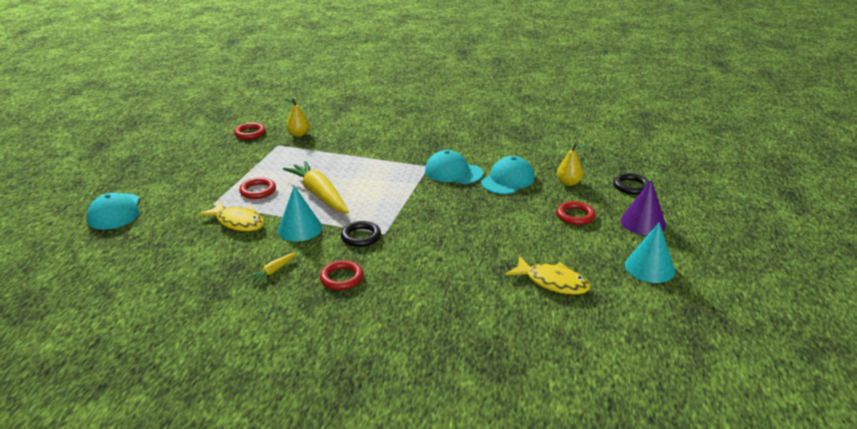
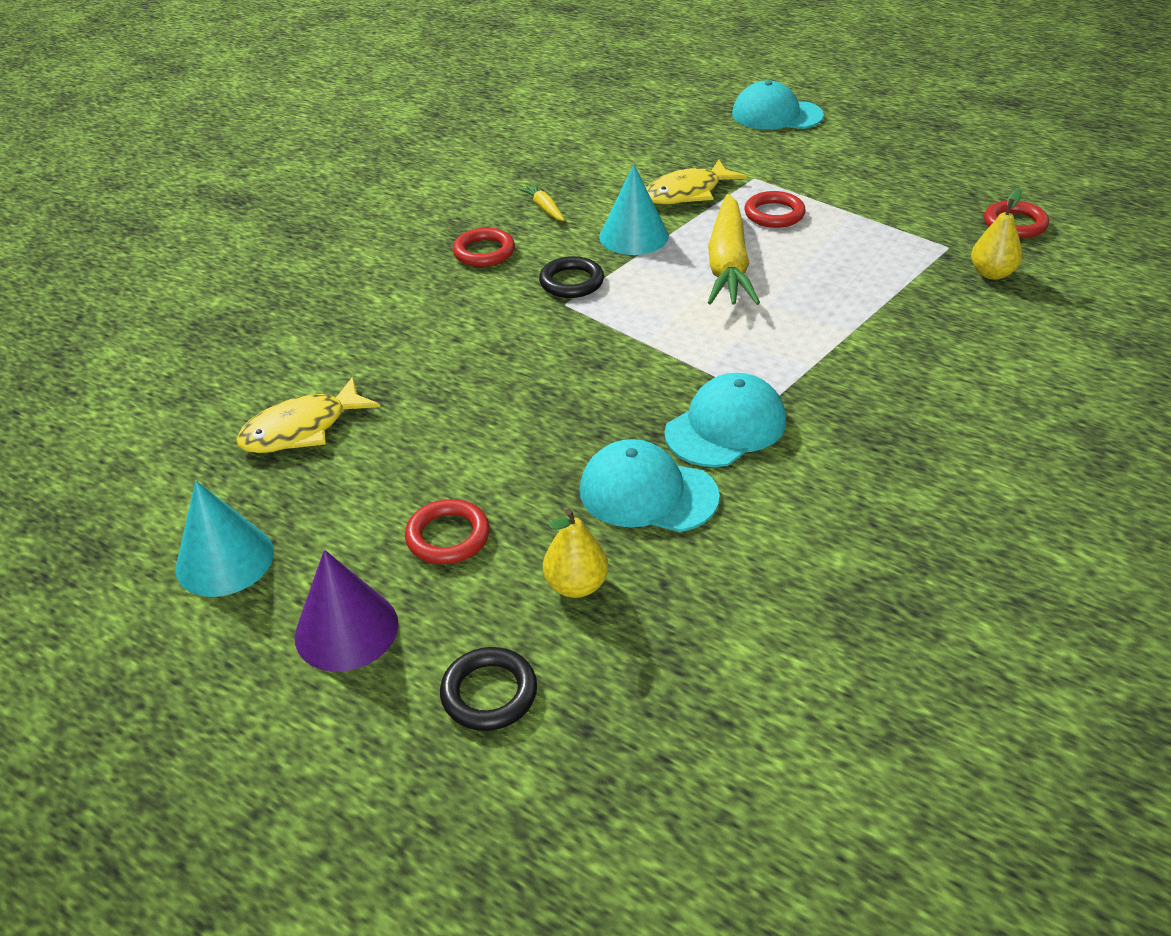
camera: 115 degrees right, 10 degrees up
yellow carrot [283,161,349,213] -> yellow carrot turned 105 degrees clockwise [708,194,760,305]
turquoise cap [481,156,535,194] -> turquoise cap turned 135 degrees clockwise [580,439,720,532]

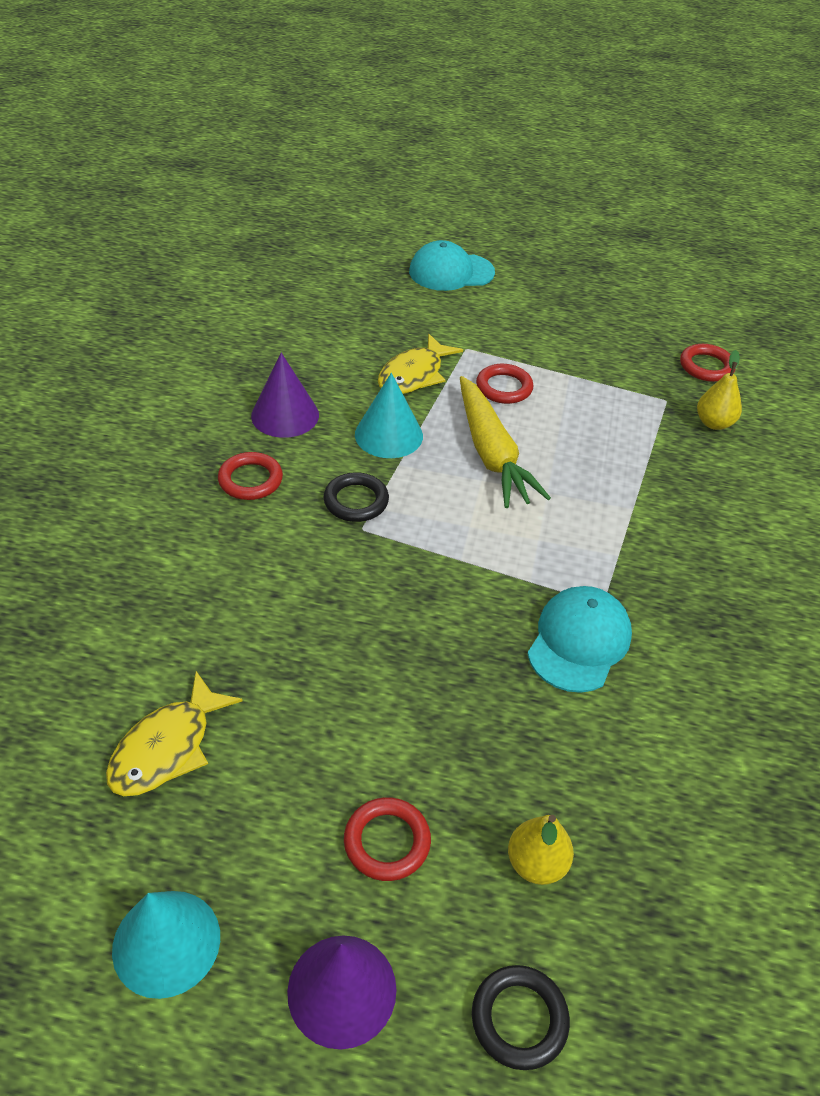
camera: 25 degrees left, 5 degrees up
yellow carrot [519,184,564,221] -> purple cone [251,353,319,438]
turquoise cap [580,439,720,532] -> none

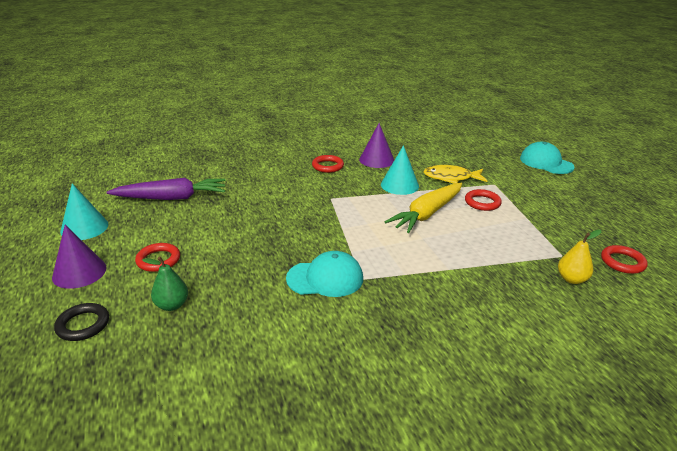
camera: 60 degrees right, 15 degrees down
yellow fish [106,671,242,796] -> purple carrot [107,178,225,200]
black ring [323,472,389,522] -> none
yellow pear [508,815,574,885] -> green pear [142,257,188,311]

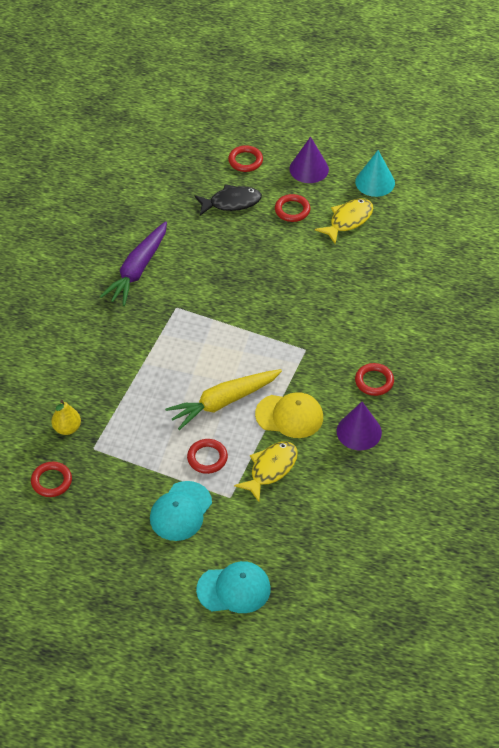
camera: 125 degrees right, 20 degrees up
black ring [54,303,109,341] -> red ring [228,145,263,172]
purple carrot [107,178,225,200] -> purple carrot moved to [100,221,167,306]
green pear [142,257,188,311] -> black fish [194,184,262,216]
turquoise cap [286,251,363,297] -> turquoise cap moved to [150,481,212,541]
turquoise cone [381,145,419,195] -> yellow cap [255,392,323,438]
yellow carrot [385,183,462,233] -> yellow carrot turned 105 degrees counterclockwise [165,369,282,430]
none -> yellow fish [315,198,373,244]

